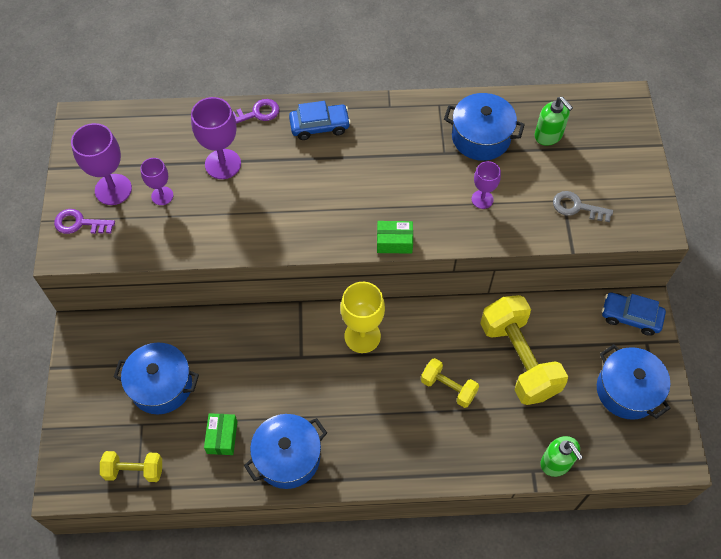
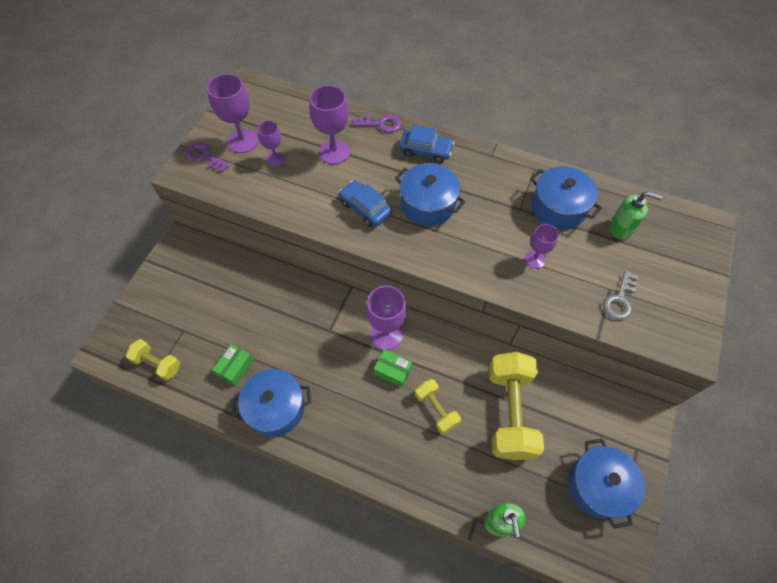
camera: 25 degrees right, 0 degrees up
blue pot [114,343,199,414] -> blue pot moved to [395,163,466,226]
yellow goblet [341,282,385,353] -> purple goblet [366,286,407,350]
green box [377,221,413,254] -> green box moved to [374,349,412,388]
green soap dispenser [534,97,573,146] -> green soap dispenser turned 60 degrees counterclockwise [610,191,663,239]
grey key [553,191,613,222] -> grey key turned 105 degrees counterclockwise [603,271,638,320]
blue car [602,293,666,336] -> blue car moved to [339,180,392,227]

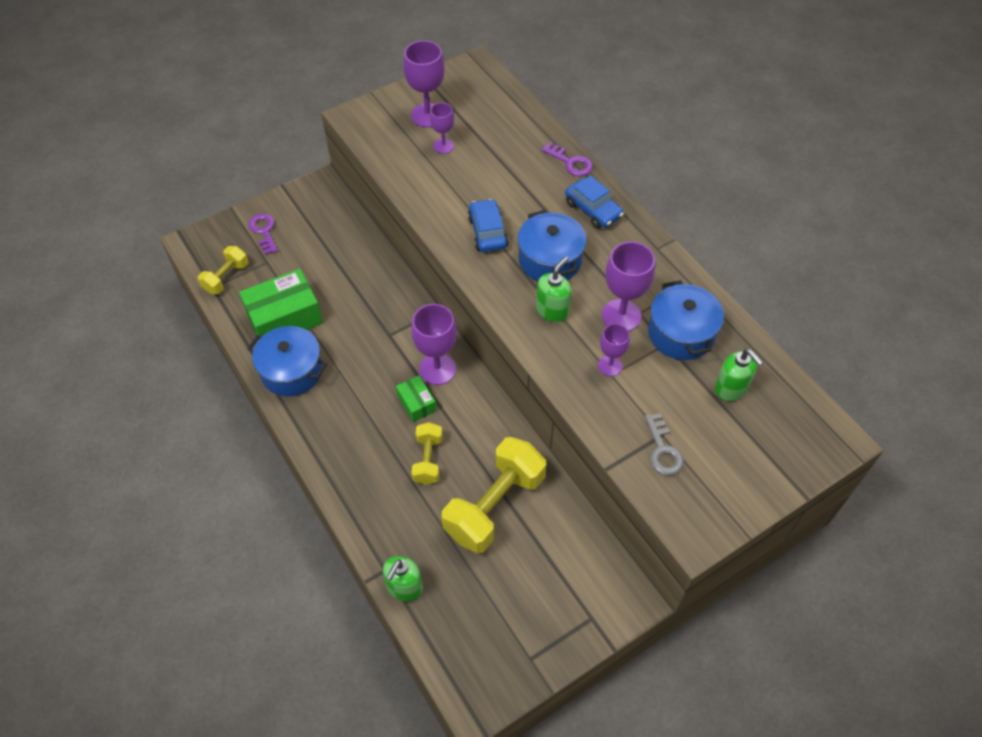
camera: 35 degrees right, 5 degrees down
yellow dumbbell [126,339,180,381] -> yellow dumbbell turned 60 degrees clockwise [198,246,248,294]
purple key [186,143,230,172] -> purple key moved to [249,213,278,255]
green box [212,344,254,386] -> green box [239,269,323,336], size x1.93
purple goblet [309,85,350,164] -> purple goblet moved to [602,242,655,331]
blue pot [568,438,645,529] -> none
grey key [603,271,638,320] -> grey key turned 75 degrees counterclockwise [645,413,684,475]
none -> green soap dispenser [536,257,572,322]

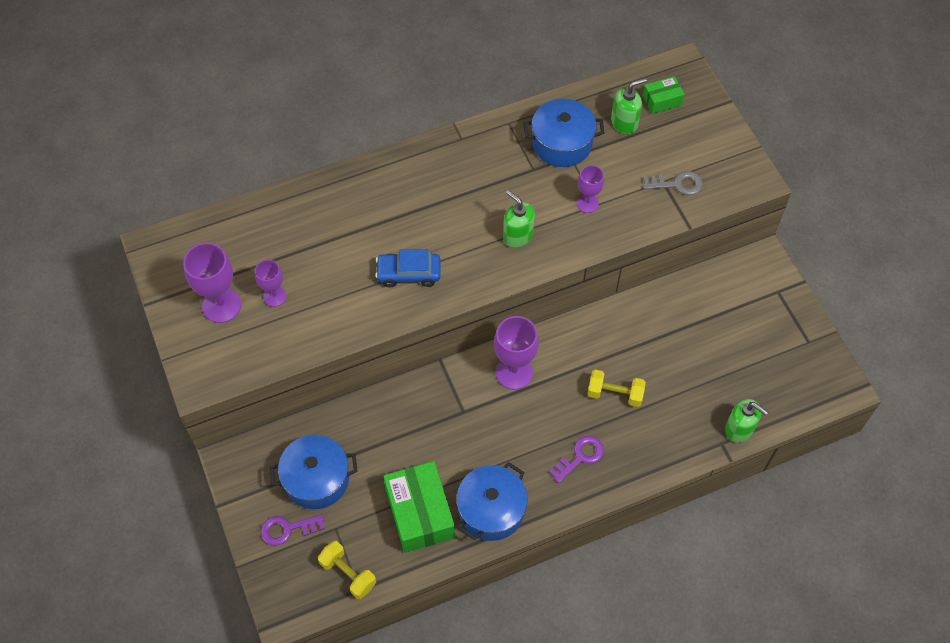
camera: 80 degrees left, 5 degrees up
green box [396,375,436,422] -> green box moved to [643,76,685,114]
yellow dumbbell [442,437,546,553] -> none
blue pot [518,210,587,281] -> blue pot moved to [270,435,358,509]
purple key [541,142,593,176] -> purple key moved to [549,436,604,483]
blue car [565,176,624,229] -> none
purple goblet [602,242,655,331] -> none

